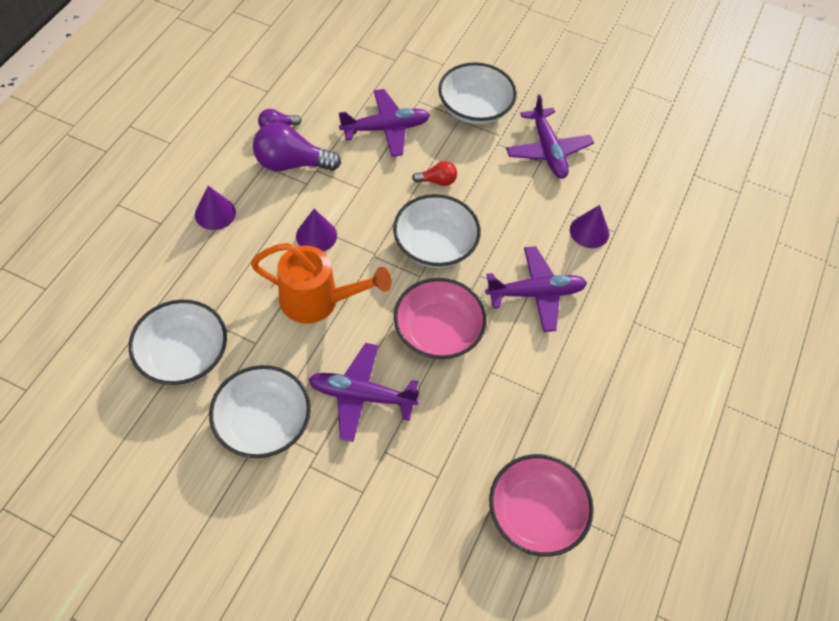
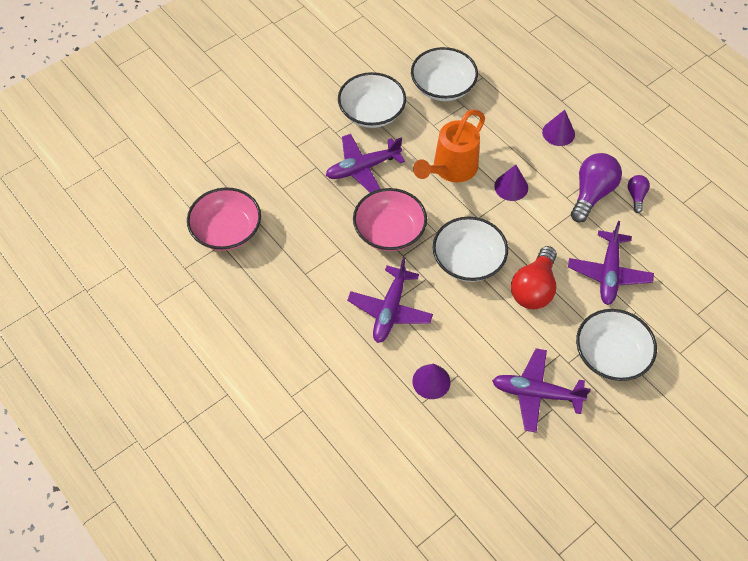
camera: 120 degrees right, 0 degrees up
purple plane [308,343,420,442] -> purple plane turned 150 degrees counterclockwise [326,134,405,193]
red light bulb [412,161,457,186] -> red light bulb [511,246,557,309], size x1.94

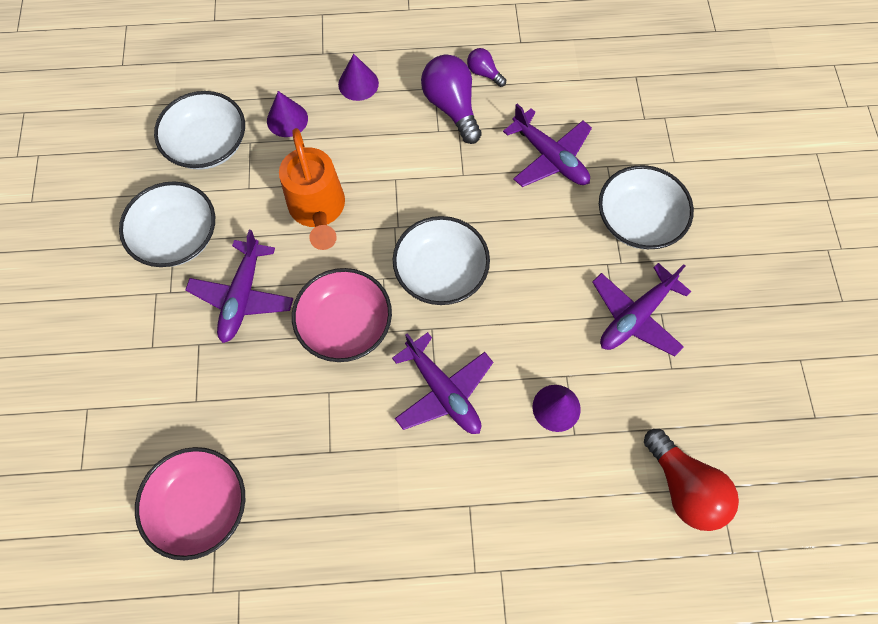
camera: 55 degrees left, 10 degrees up
purple cone [494,165,528,201] -> purple cone moved to [267,91,308,137]
red light bulb [511,246,557,309] -> red light bulb moved to [644,429,739,531]

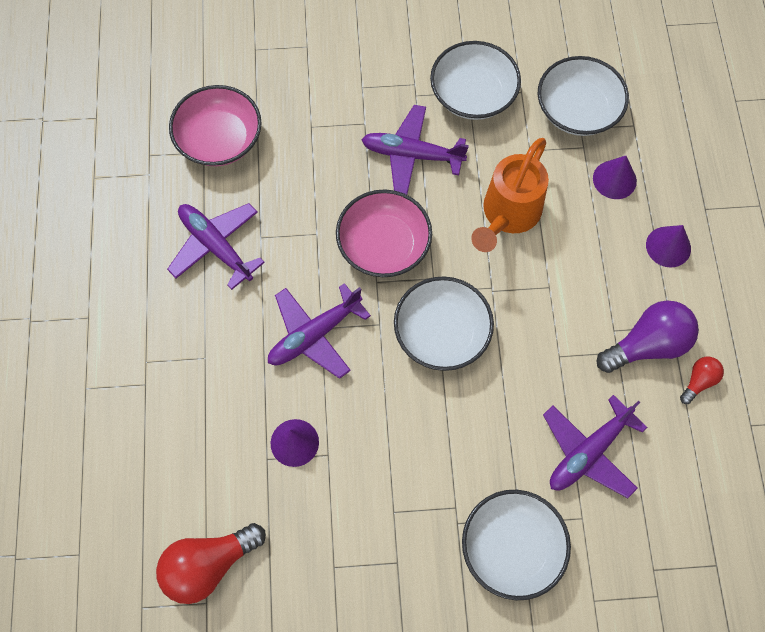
camera: 90 degrees right, 0 degrees up
orange watering can [279,128,345,250] -> orange watering can turned 45 degrees counterclockwise [471,138,549,252]
purple light bulb [467,48,506,87] -> red light bulb [680,357,724,404]
purple plane [592,263,691,356] -> purple plane moved to [167,203,265,290]

